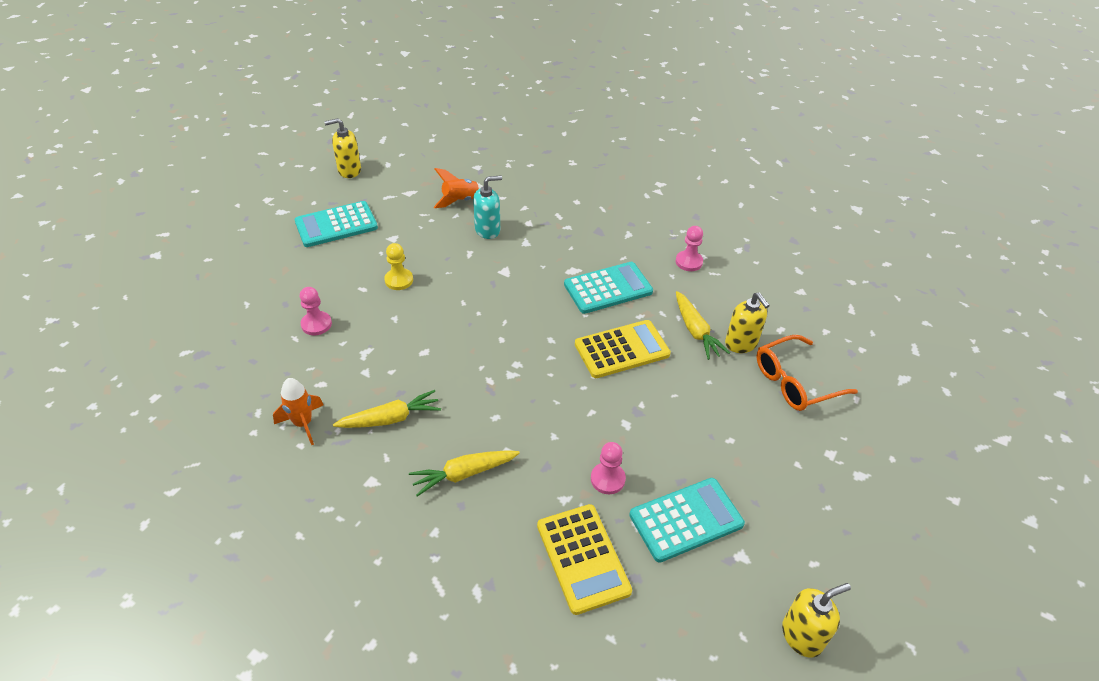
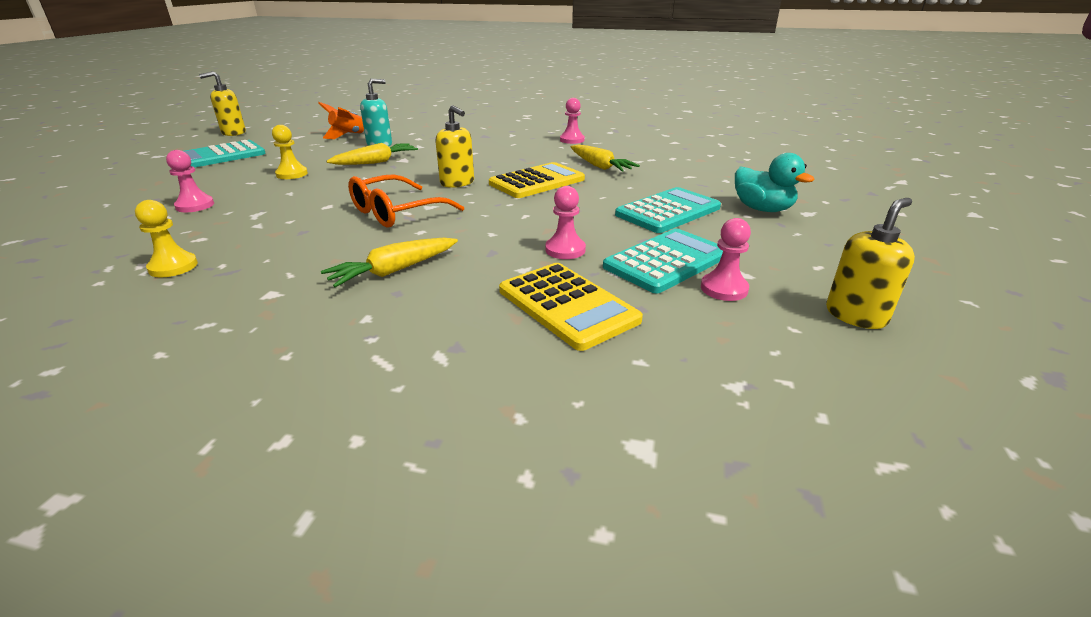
camera: 15 degrees left, 15 degrees down
orange rocket [273,378,323,445] -> yellow pawn [135,200,198,277]
yellow carrot [333,390,441,428] -> yellow carrot moved to [327,143,418,165]
turquoise calculator [564,262,653,314] -> turquoise calculator moved to [615,187,721,233]
yellow soap dispenser [725,292,770,353] -> yellow soap dispenser moved to [435,105,474,188]
orange glasses [756,335,858,411] -> orange glasses moved to [348,174,464,228]
none -> pink pawn [701,218,751,301]
none -> turquoise duck [735,153,814,212]

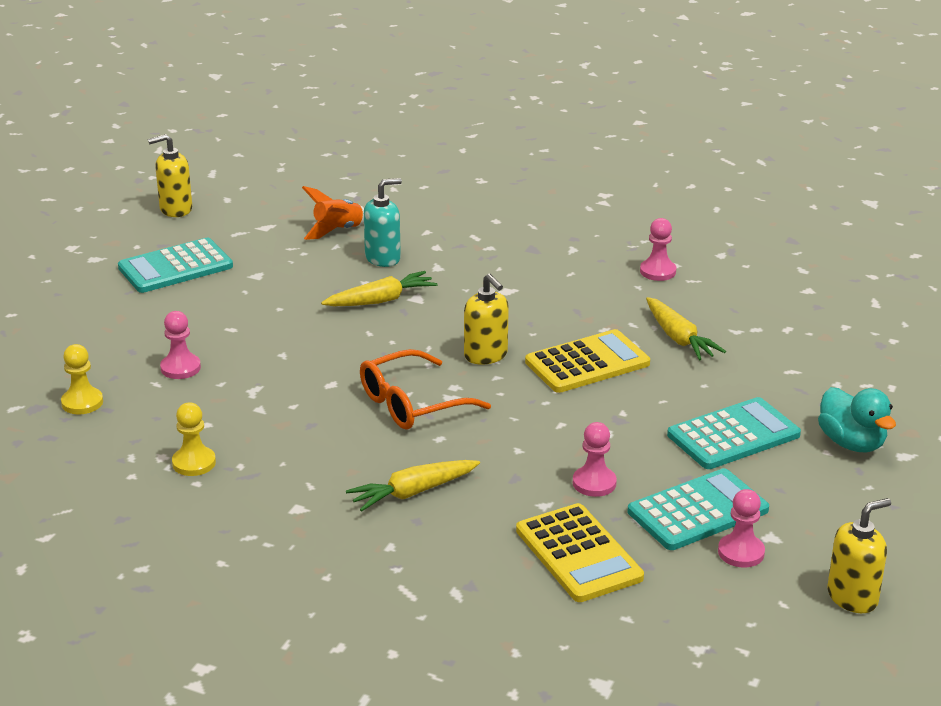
camera: 10 degrees right, 0 degrees up
yellow pawn [272,125,308,179] -> yellow pawn moved to [61,344,103,414]

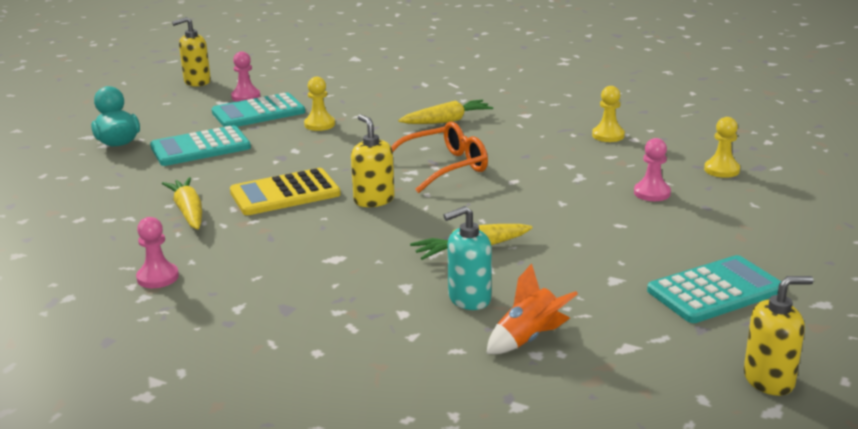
camera: 175 degrees left, 5 degrees down
yellow calculator [516,503,644,602] -> none
pink pawn [573,422,617,497] -> yellow pawn [304,77,335,131]

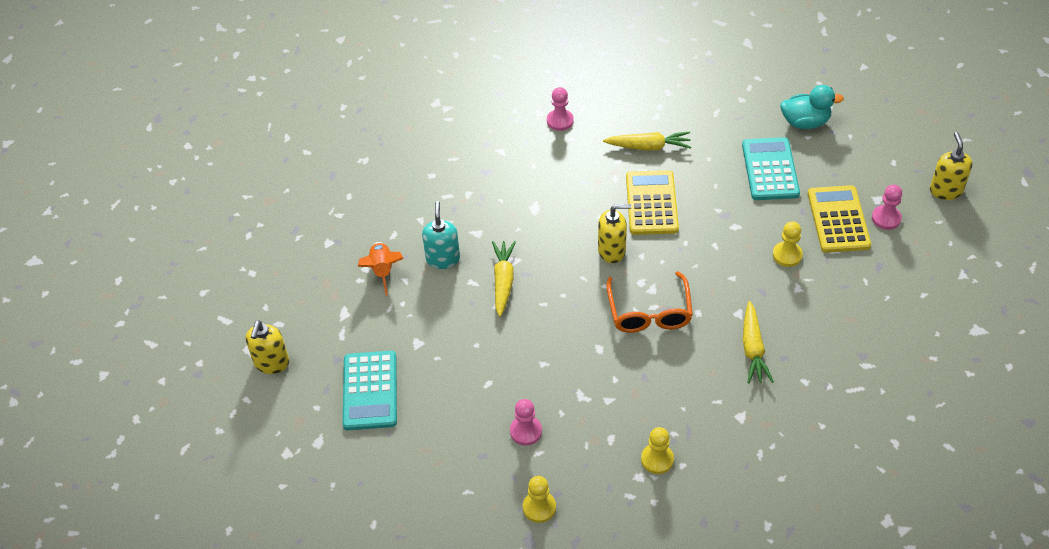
camera: 115 degrees right, 25 degrees up
turquoise calculator [211,93,305,127] -> yellow calculator [808,185,871,253]

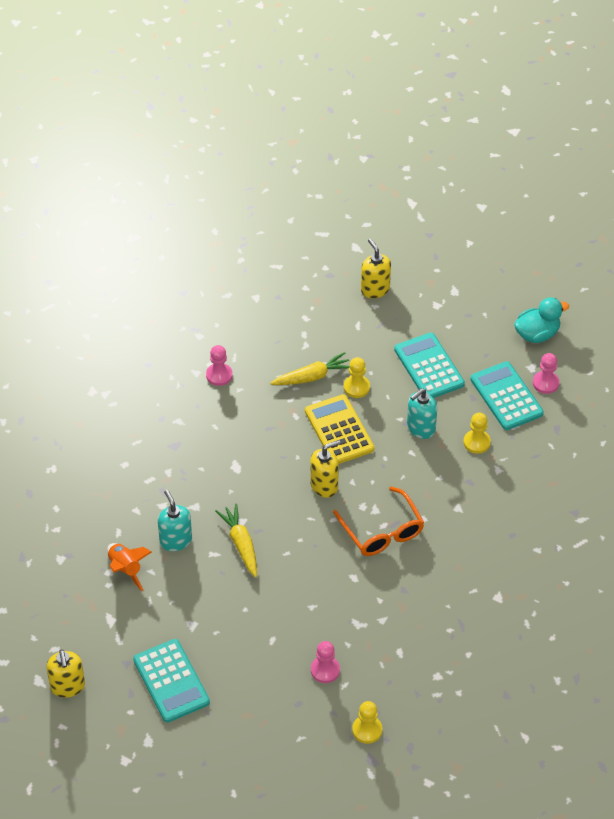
camera: 25 degrees left, 0 degrees up
yellow pawn [641,427,674,474] -> yellow pawn moved to [344,357,370,398]
yellow carrot [743,301,774,384] -> none
turquoise duck [780,85,844,129] -> turquoise duck moved to [514,297,569,343]
yellow calculator [808,185,871,253] -> turquoise calculator [470,361,544,430]
yellow soap dispenser [930,132,972,200] -> yellow soap dispenser moved to [361,239,391,298]
none -> turquoise soap dispenser [407,388,437,439]

